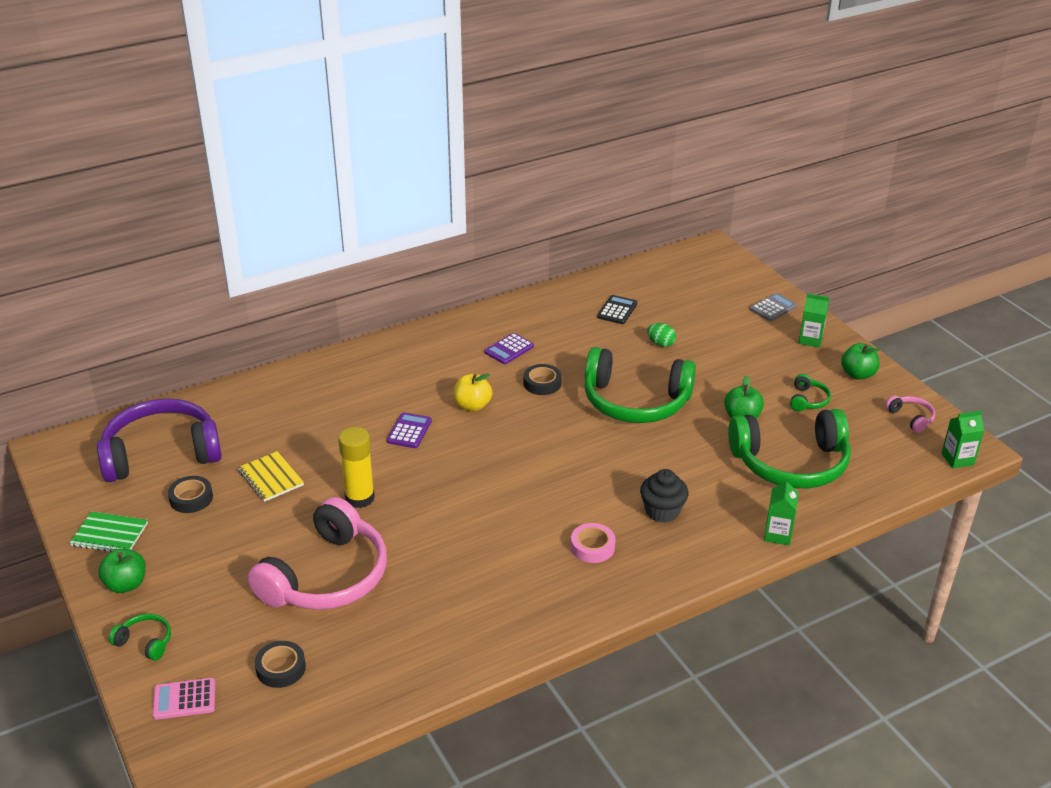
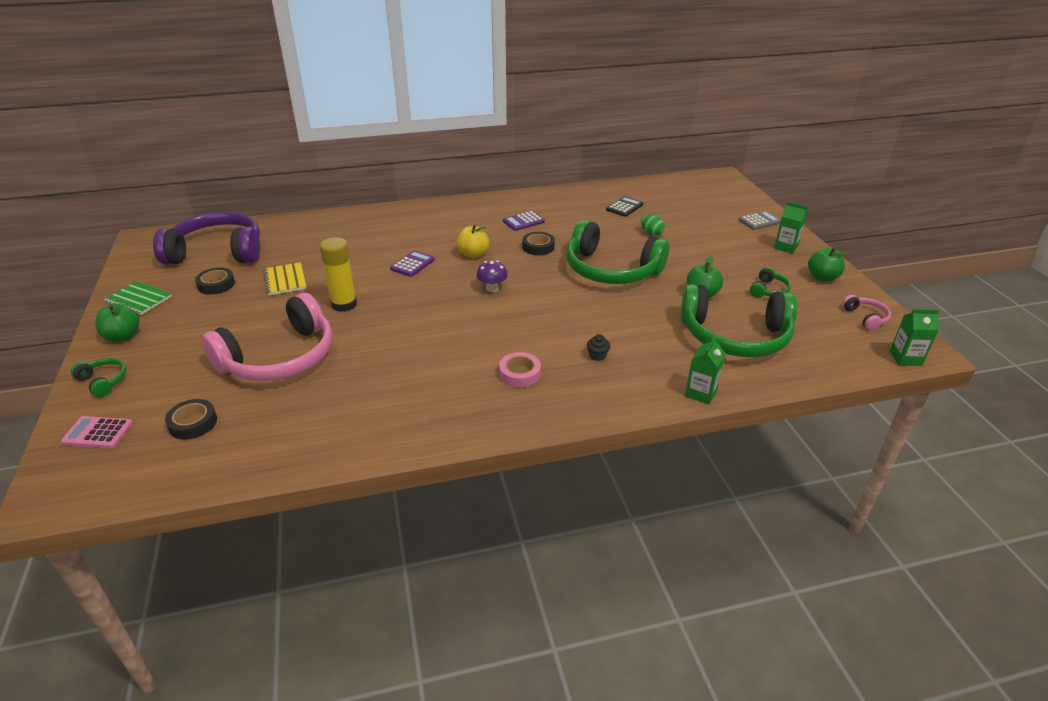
camera: 15 degrees right, 0 degrees up
black cupcake [640,469,689,523] -> black cupcake [587,334,610,361], size x0.52
none -> purple mushroom [476,260,508,292]

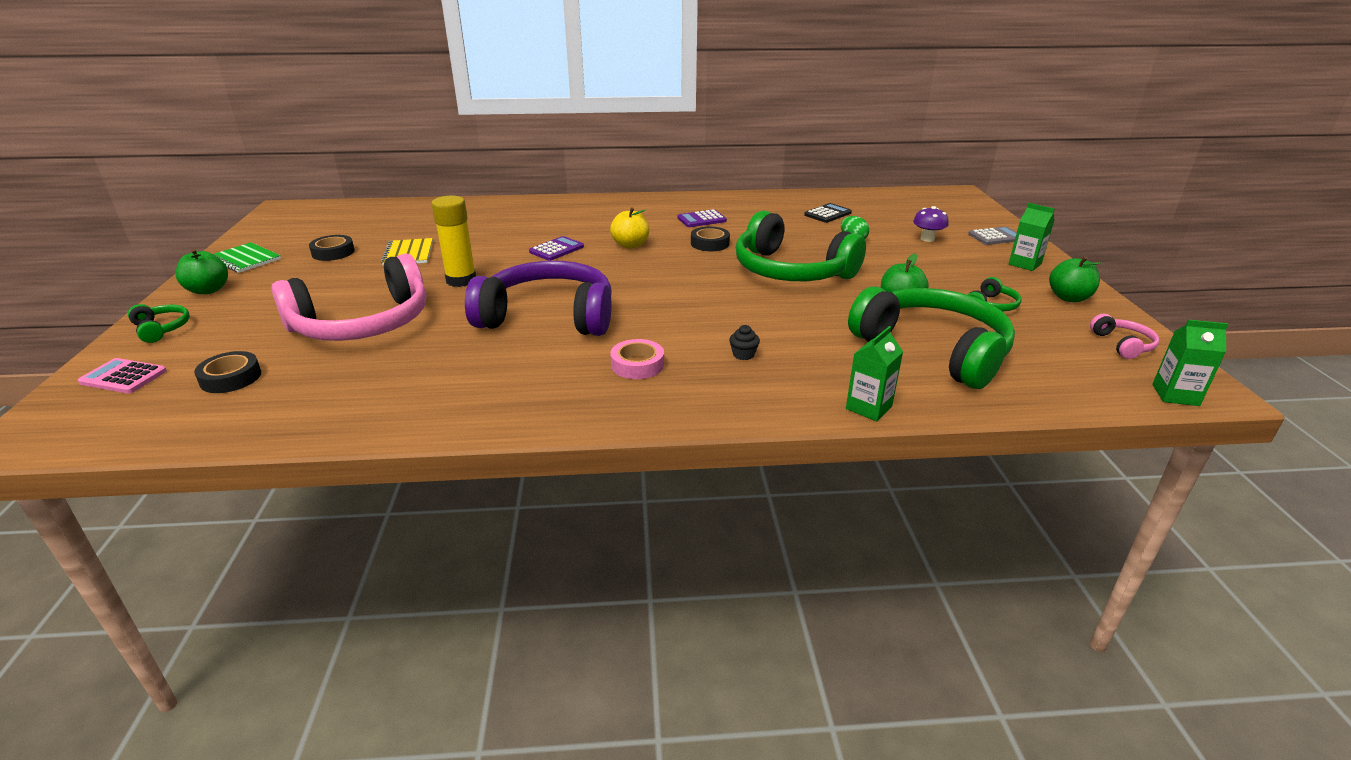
camera: 10 degrees right, 5 degrees down
purple headphones [153,212,260,265] -> purple headphones moved to [465,261,612,336]
purple mushroom [476,260,508,292] -> purple mushroom moved to [913,206,948,242]
green headphones [681,284,797,357] -> green headphones turned 150 degrees counterclockwise [848,286,1015,389]

